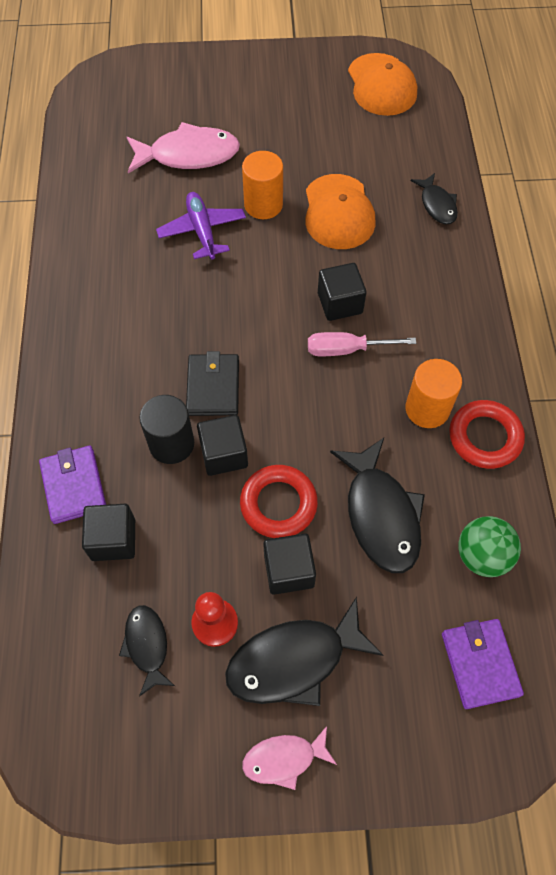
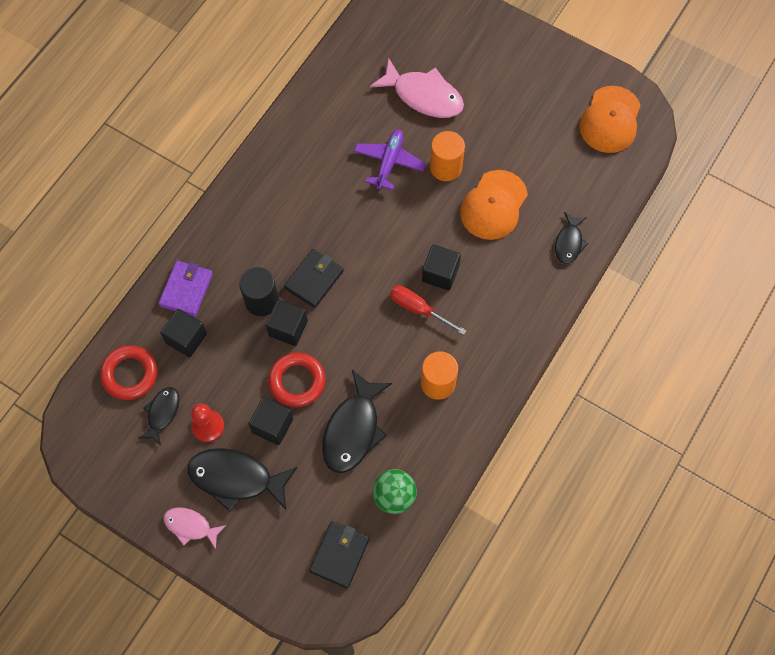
camera: 35 degrees right, 5 degrees up
pink screwdriver [308,332,416,356] -> red screwdriver [390,285,467,335]
purple wallet [442,619,524,709] -> black wallet [309,521,369,589]
red ring [449,400,525,469] -> red ring moved to [100,345,157,400]

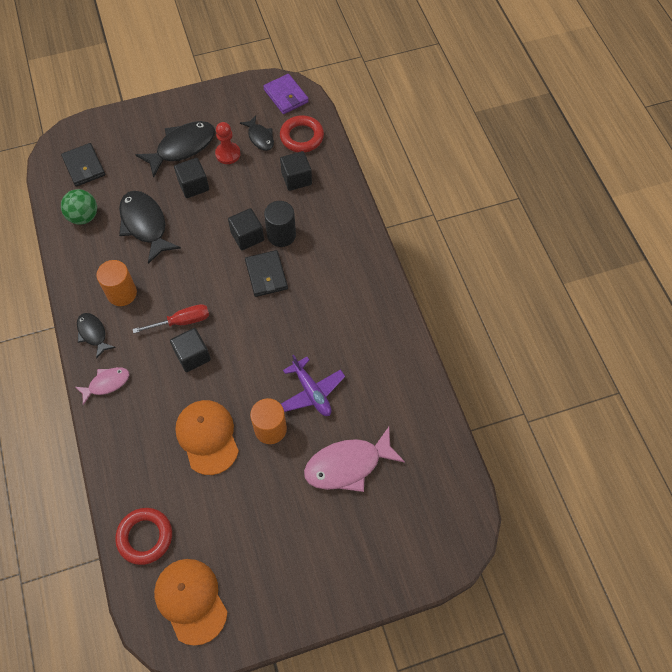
camera: 130 degrees right, 5 degrees down
purple wallet [158,260,213,317] -> purple wallet moved to [263,74,309,114]
pink fish [163,507,226,549] -> pink fish moved to [75,367,129,405]
red ring [268,353,325,407] -> red ring moved to [115,508,172,565]
black fish [555,212,588,264] -> black fish moved to [77,313,116,359]

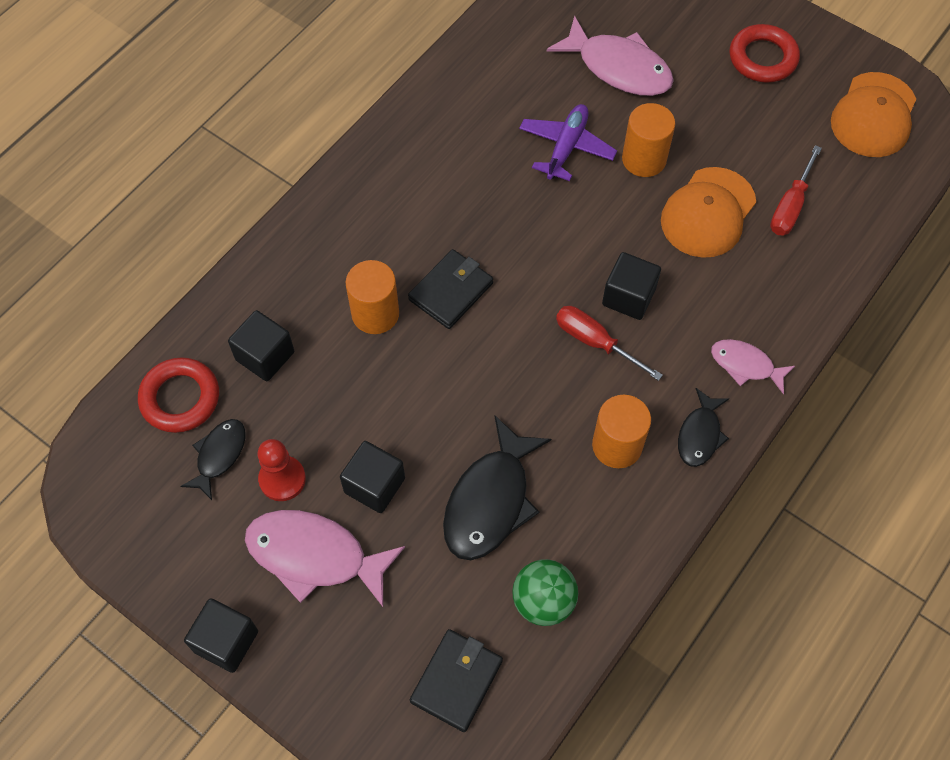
camera: 125 degrees left, 0 degrees up
red ring [115,508,172,565] -> red ring moved to [730,24,800,83]
black fish [135,121,215,178] -> pink fish [245,510,405,607]
black cube [228,208,264,250] -> black cube moved to [184,598,258,673]
purple wallet [263,74,309,114] -> none
black cylinder [264,201,296,247] -> orange cylinder [346,260,399,334]
none -> red screwdriver [770,145,822,236]

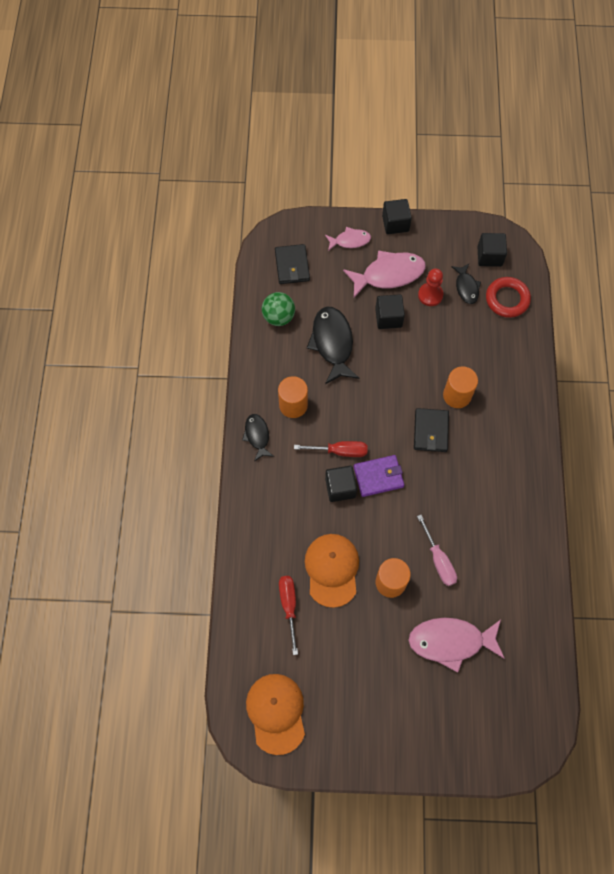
camera: 145 degrees right, 5 degrees up
black cube [228,310,294,381] -> black cube moved to [477,233,507,267]
purple plane [519,104,617,181] -> pink screwdriver [417,515,457,586]
pink fish [711,339,795,394] -> pink fish moved to [325,227,371,251]
red ring [730,24,800,83] -> none
none -> purple wallet [354,455,404,497]

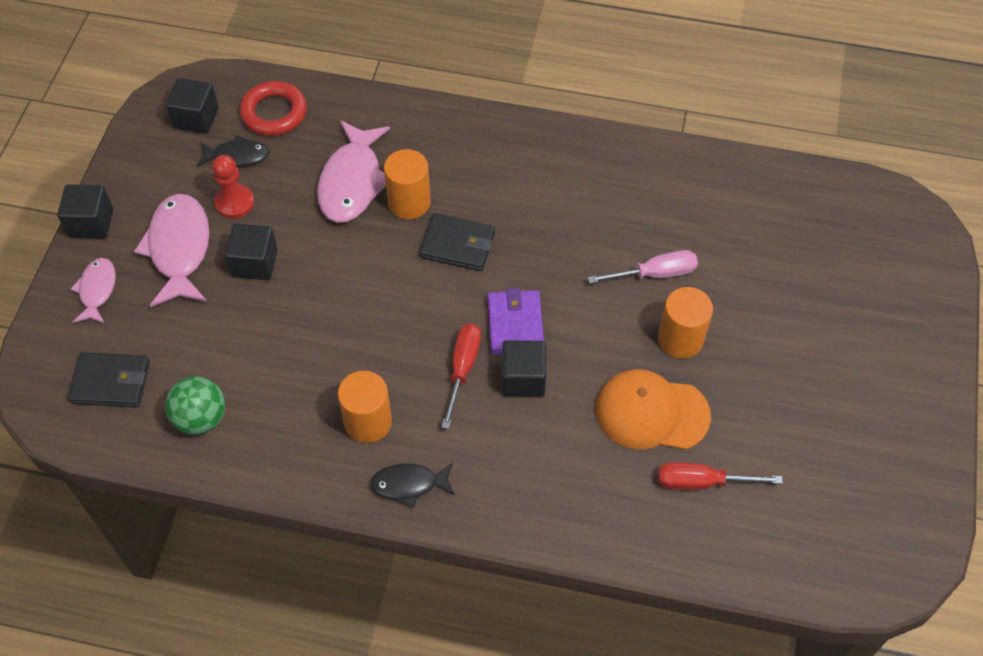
camera: 80 degrees left, 10 degrees down
orange cap [246,674,305,755] -> none
black fish [307,307,360,384] -> none
pink fish [408,618,505,672] -> pink fish moved to [317,120,390,223]

